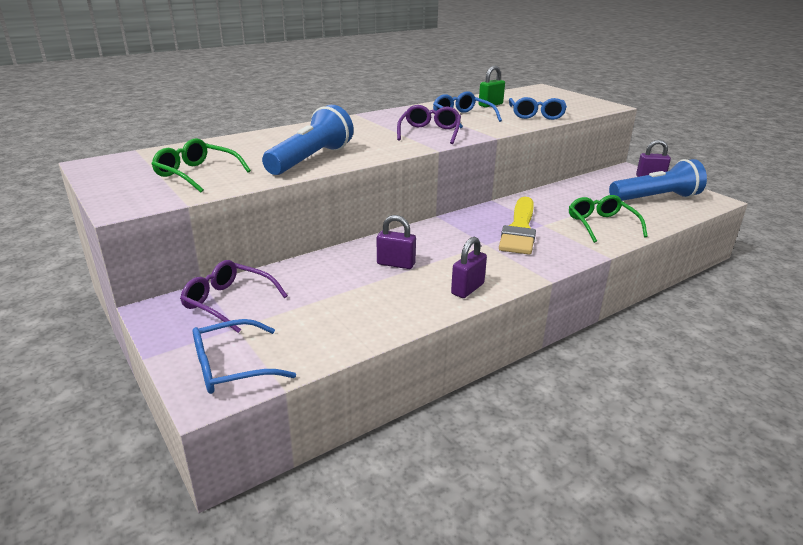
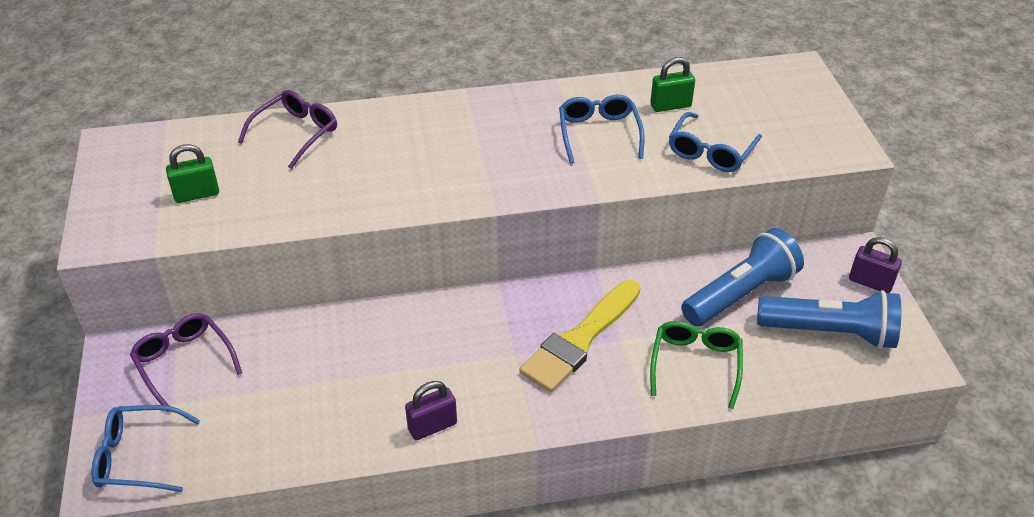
camera: 25 degrees right, 15 degrees up
green glasses [151,138,251,192] -> green padlock [166,144,219,203]
blue flashlight [262,105,354,175] -> blue flashlight moved to [681,228,804,326]
purple padlock [377,215,416,269] -> none
purple glasses [397,105,461,144] -> purple glasses moved to [238,90,337,169]

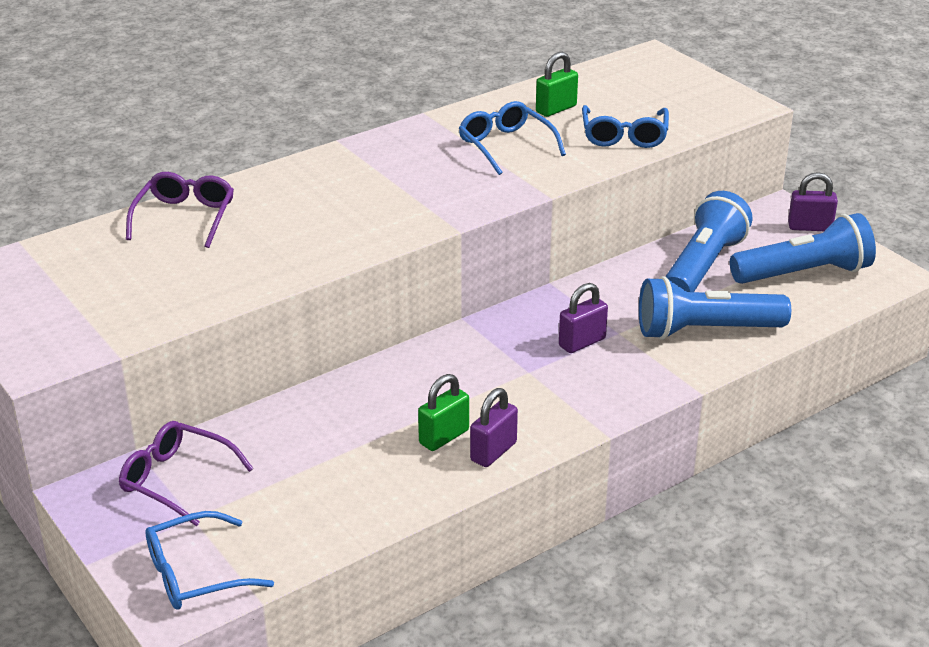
camera: 25 degrees left, 10 degrees down
green padlock [166,144,219,203] -> green padlock moved to [418,374,469,451]
yellow brush [519,280,640,392] -> purple padlock [559,283,608,353]
green glasses [650,321,743,409] -> blue flashlight [639,276,791,340]

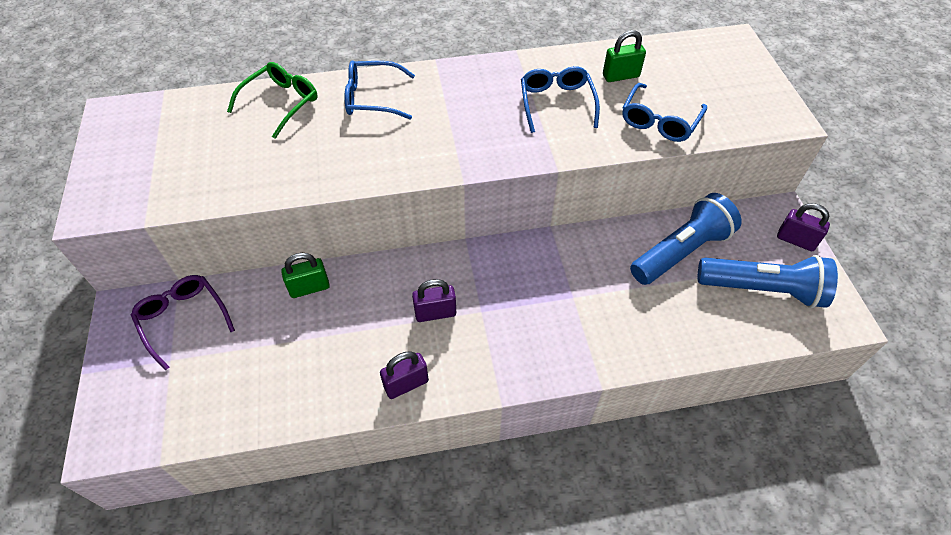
camera: 25 degrees right, 20 degrees up
purple glasses [126,172,234,248] -> green glasses [227,62,318,139]
blue glasses [145,511,274,609] -> blue glasses moved to [345,60,415,120]
green padlock [418,374,469,451] -> green padlock moved to [281,253,330,298]
purple padlock [559,283,608,353] -> purple padlock moved to [412,279,456,322]
blue flashlight [639,276,791,340] -> none

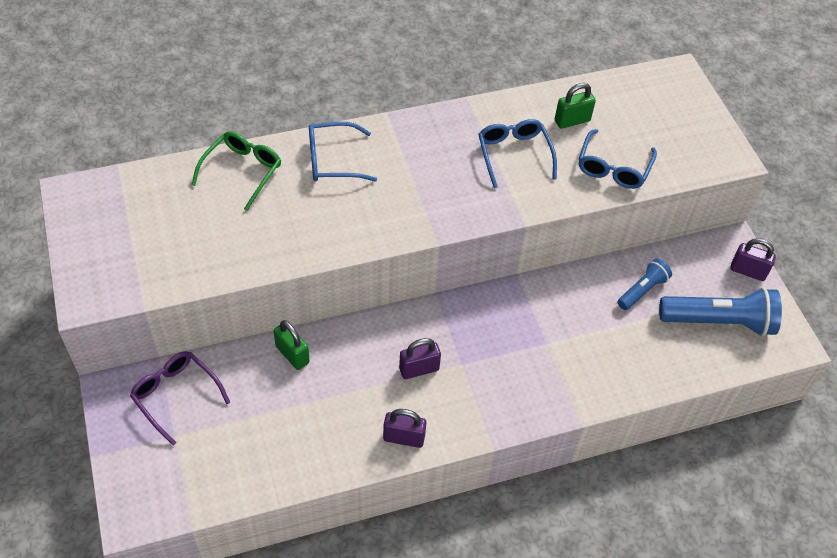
camera: 10 degrees left, 0 degrees up
green padlock [281,253,330,298] -> green padlock turned 75 degrees clockwise [274,320,310,370]
purple padlock [380,351,429,399] -> purple padlock turned 45 degrees clockwise [383,409,426,448]
blue flashlight [630,193,742,285] -> blue flashlight [618,259,672,310], size x0.56

